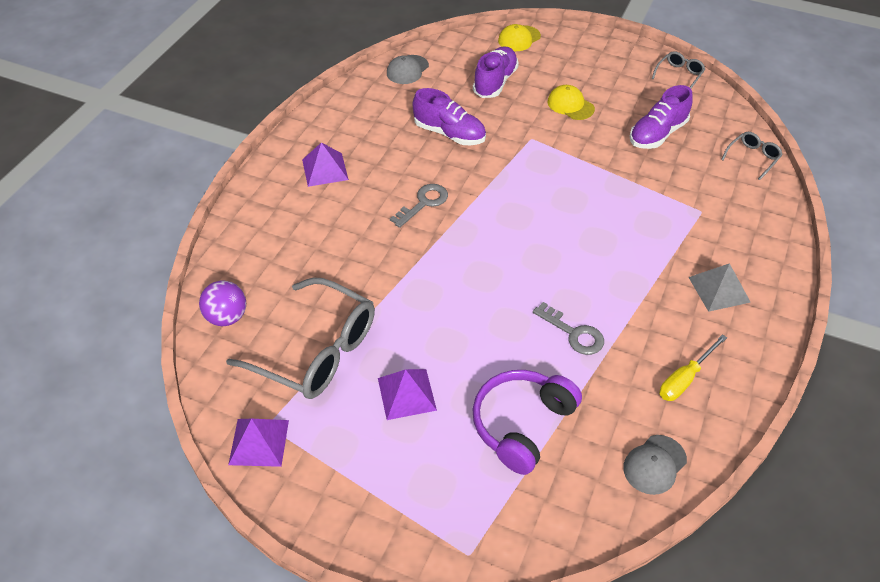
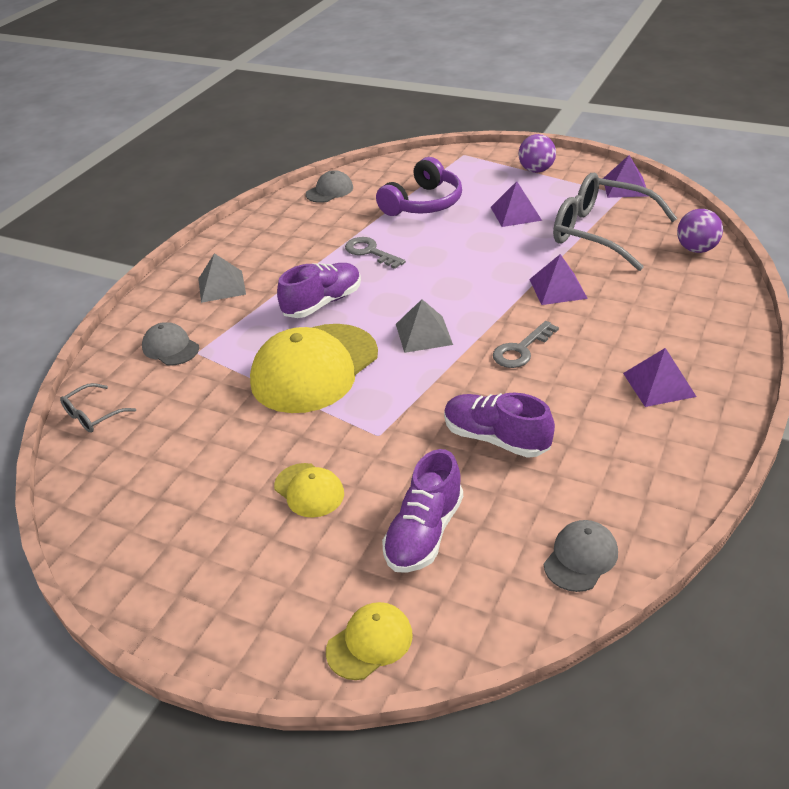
camera: 175 degrees left, 10 degrees down
purple shoe [630,85,693,149] -> purple shoe moved to [277,263,361,318]
grey glasses [652,51,705,88] -> none
yellow screwdriver [660,334,727,401] -> none
none -> grey cap [142,322,199,366]
none -> yellow cap [250,324,378,413]
none -> grey pyramid [396,299,453,353]
none -> purple ball [518,134,556,173]
none -> purple pyramid [529,254,588,305]

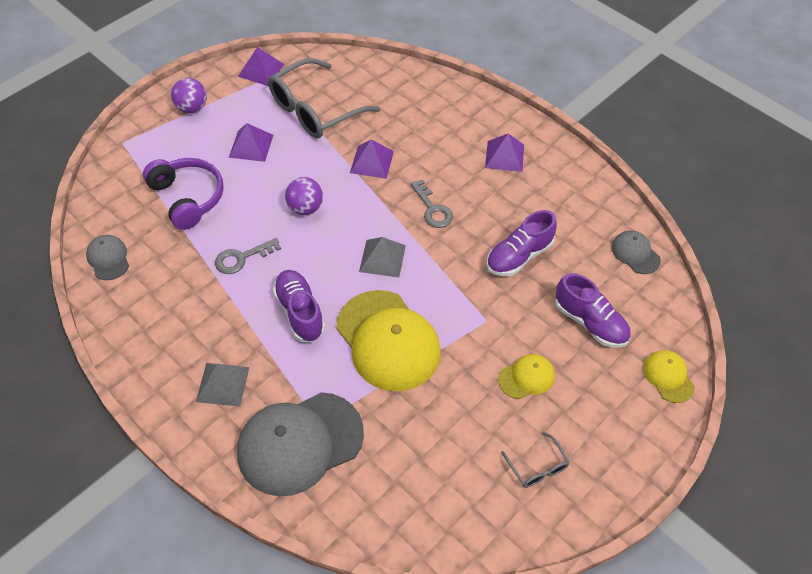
camera: 75 degrees left, 15 degrees up
grey glasses [60,383,136,433] -> grey glasses moved to [501,432,570,488]
grey cap [142,322,199,366] -> grey cap [237,392,364,496], size x2.11
purple ball [677,209,723,253] -> purple ball moved to [285,177,323,215]

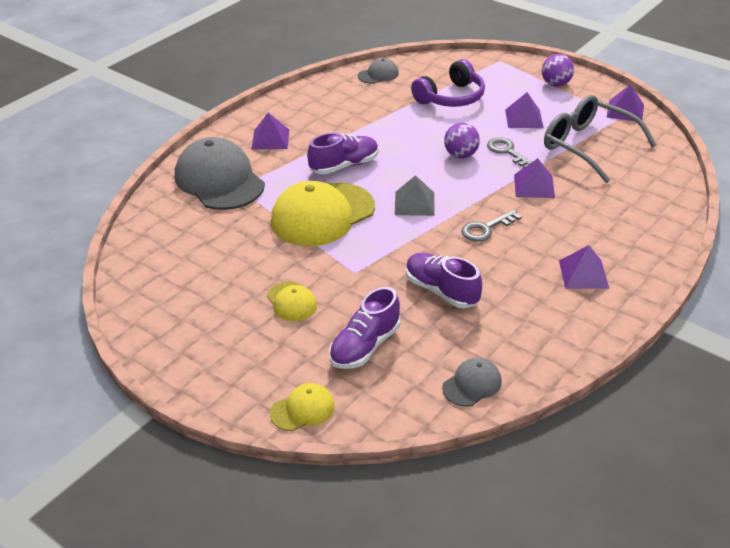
camera: 85 degrees right, 15 degrees down
grey pyramid [196,363,250,407] -> purple pyramid [251,113,289,150]
grey key [215,238,281,274] -> grey key moved to [487,137,532,168]
grey glasses [501,432,570,488] -> none

